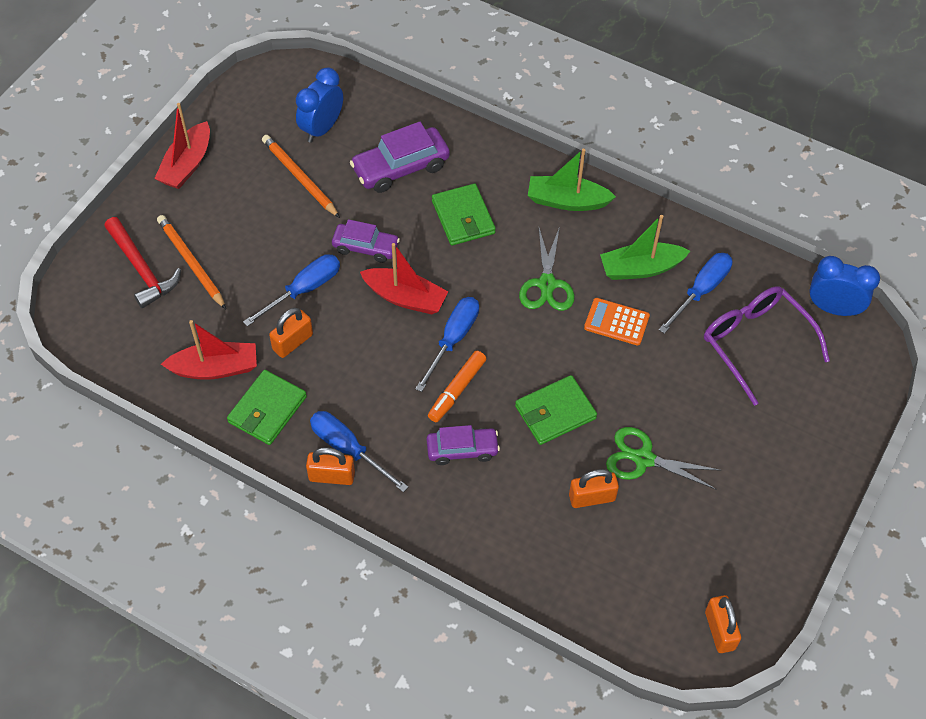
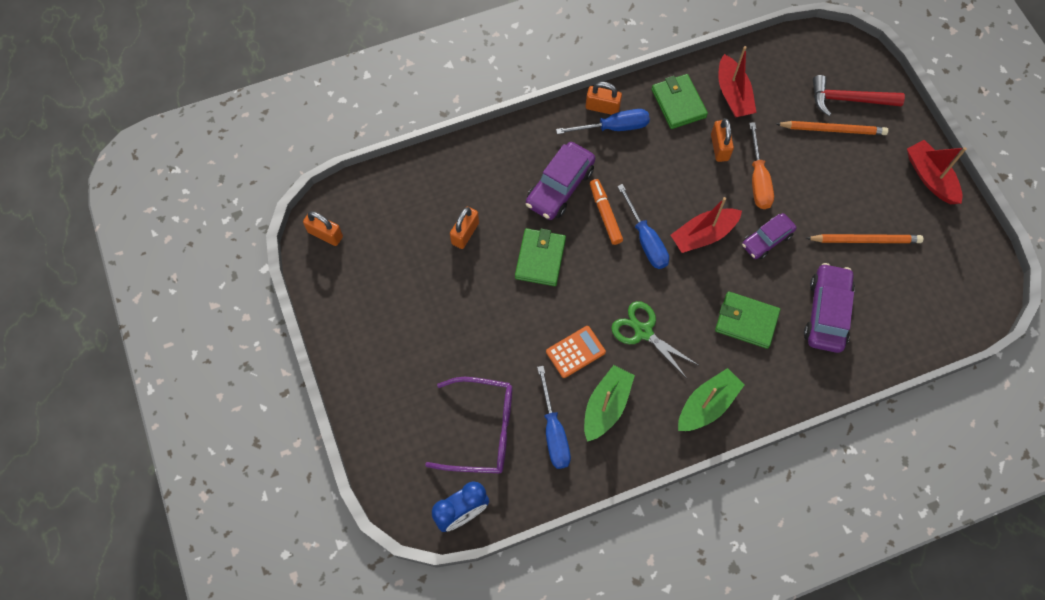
camera: 130 degrees right, 10 degrees up
red boat [161,320,257,380] -> red boat turned 45 degrees counterclockwise [718,46,756,118]
blue screwdriver [243,254,340,327] -> orange screwdriver [749,122,774,209]
blue clock [296,67,343,143] -> none
orange padlock [306,448,355,485] -> orange padlock turned 60 degrees clockwise [586,82,622,115]
purple car [427,425,500,465] -> purple car [526,142,595,220], size x1.53
green scissors [606,427,722,490] -> none

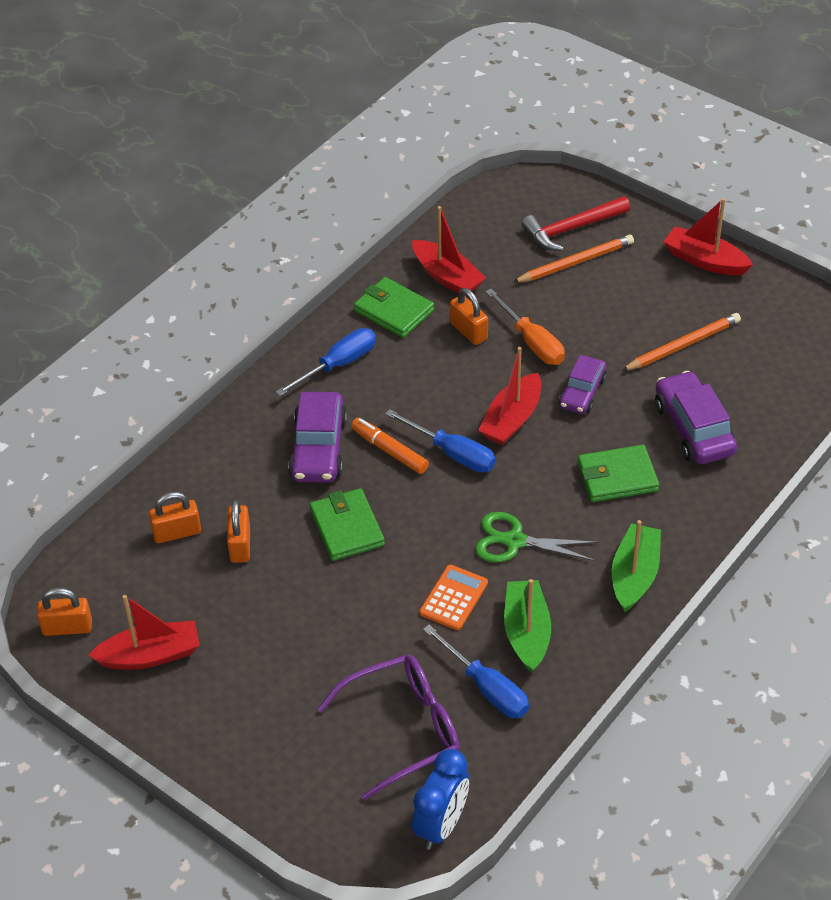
camera: 30 degrees left, 20 degrees down
orange padlock [586,82,622,115] -> orange padlock moved to [149,492,201,543]
none -> red boat [88,595,200,670]

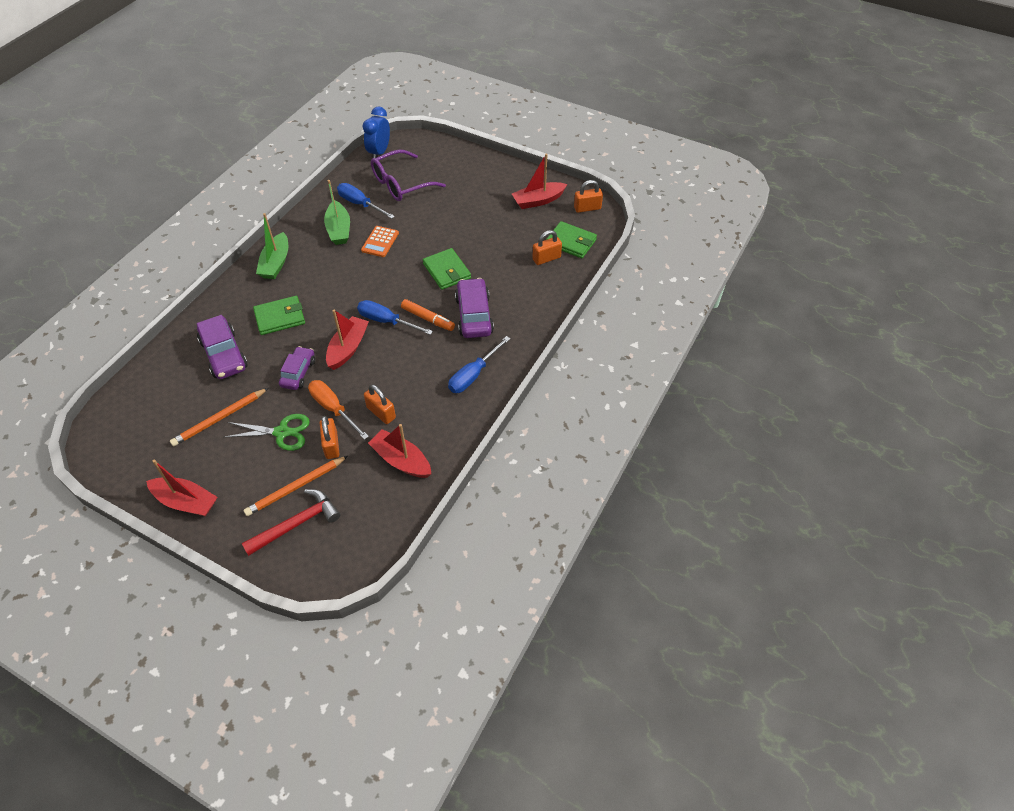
camera: 170 degrees right, 5 degrees up
orange padlock [227,500,250,563] -> orange padlock moved to [320,416,340,459]
green wallet [354,277,434,338] -> green wallet moved to [546,221,597,258]
green scissors [475,512,598,562] -> green scissors moved to [225,414,310,451]

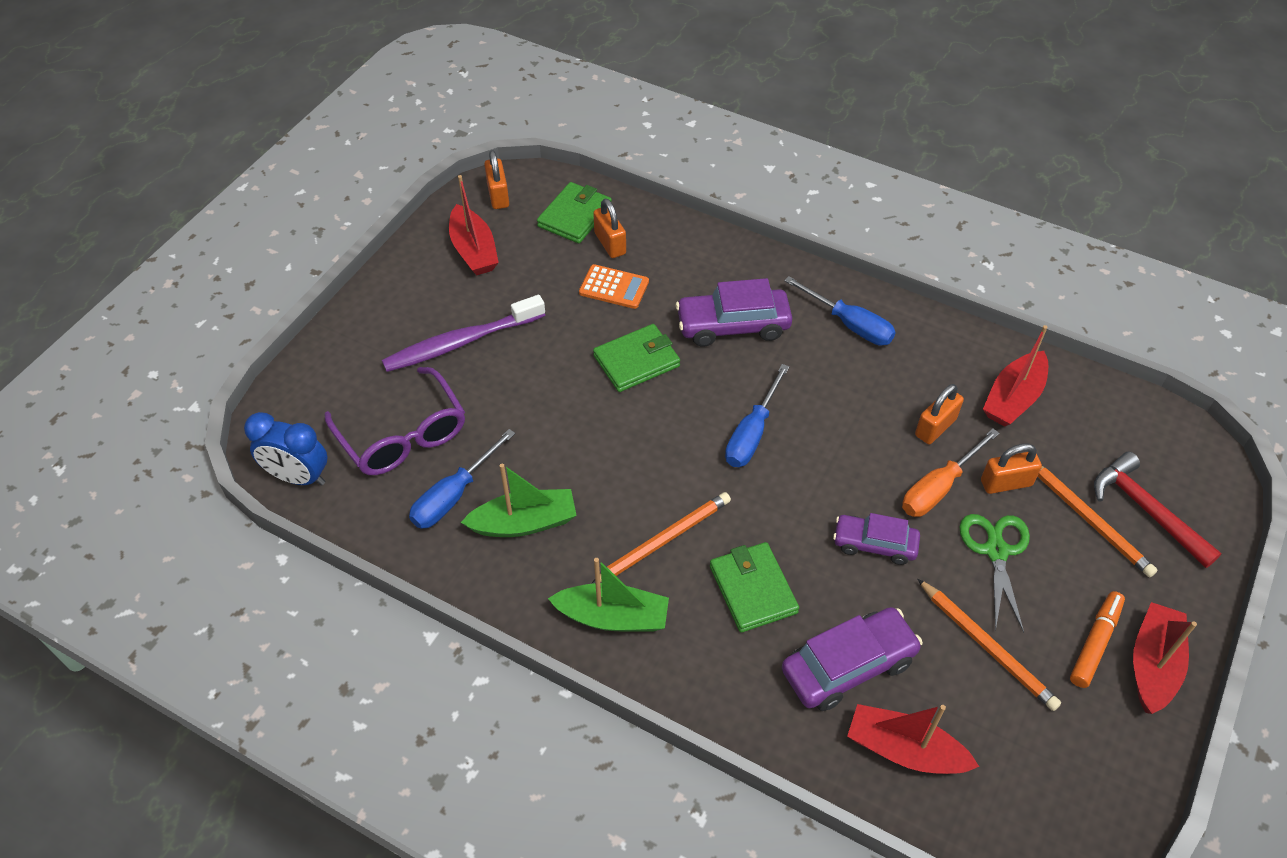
camera: 90 degrees left, 0 degrees up
red boat [326,310,369,370] -> red boat moved to [847,704,979,774]
orange calculator [361,226,399,257] -> orange calculator moved to [579,264,649,309]
orange marker [401,299,455,331] -> orange marker moved to [1070,591,1125,688]
none -> purple toothbrush [382,295,545,372]
none -> orange pencil [591,492,731,584]

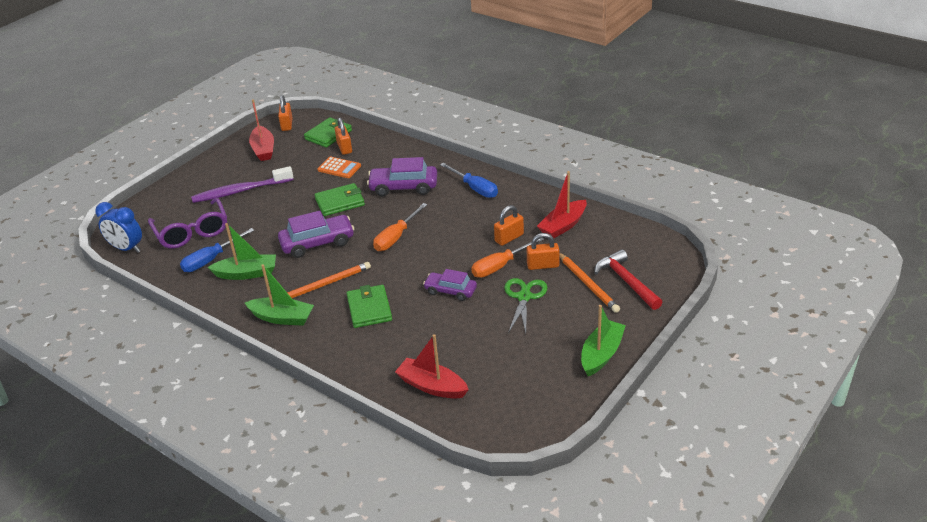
camera: 10 degrees right, 15 degrees down
blue screwdriver [725,364,789,467] -> orange screwdriver [373,203,428,251]
purple car [782,607,923,711] -> purple car moved to [278,211,354,258]
orange pencil [918,579,1061,711] -> none
orange marker [1070,591,1125,688] -> none
red boat [1133,602,1197,714] -> green boat [581,305,626,376]

